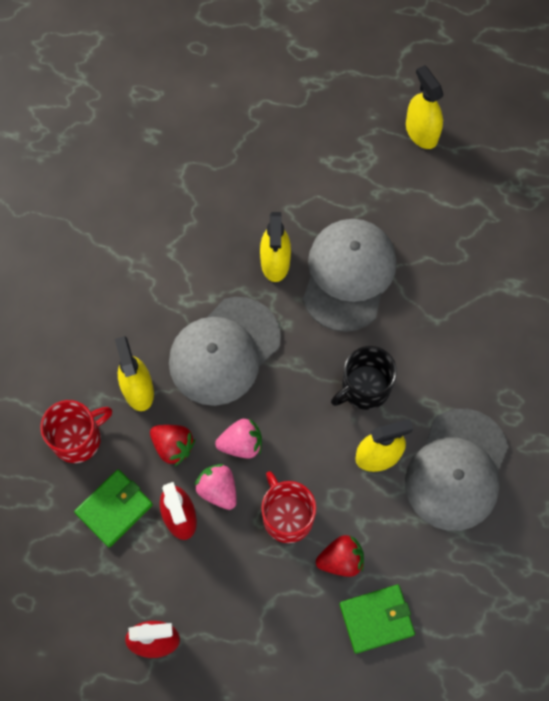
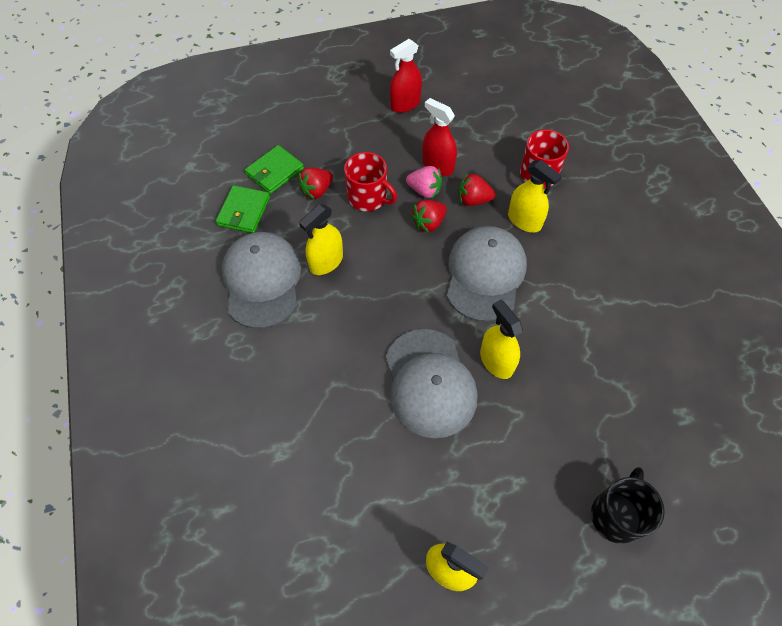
camera: 150 degrees right, 10 degrees down
green wallet [74,469,153,547] -> green wallet moved to [216,185,270,233]
pink strawberry [215,419,262,458] -> red strawberry [411,200,447,233]
black mug [331,346,397,410] -> black mug moved to [591,467,665,544]

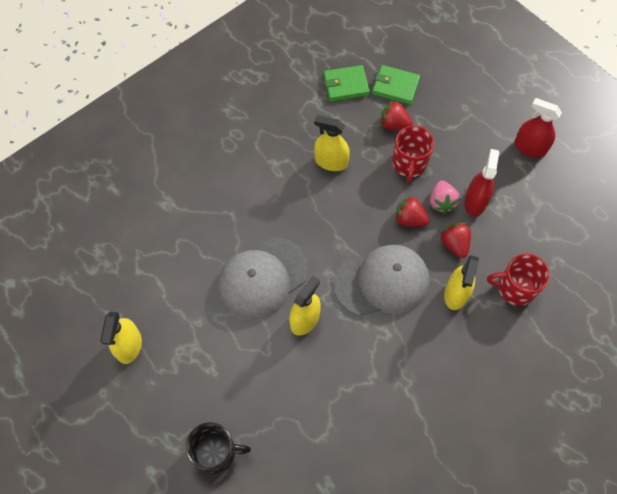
camera: 65 degrees right, 5 degrees up
grey cap [222,232,301,329] -> none

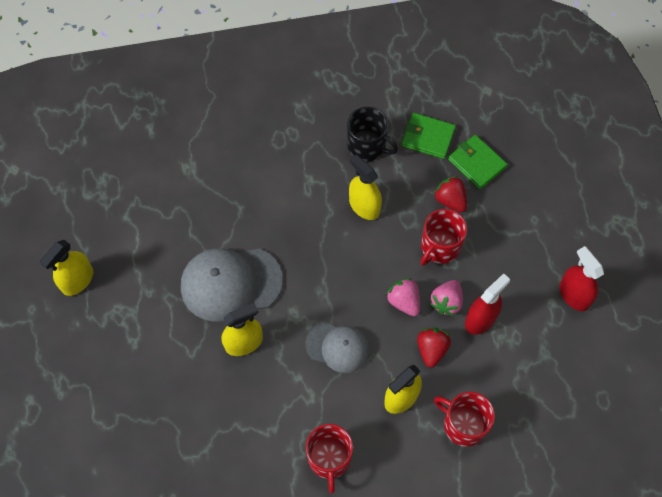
camera: 30 degrees right, 0 degrees up
black mug [186,422,251,474] -> black mug moved to [347,107,398,161]
grey cap [333,245,430,316] -> grey cap [305,322,369,373], size x0.62
red strawberry [395,196,430,226] -> pink strawberry [386,278,420,316]
none -> red mug [306,424,353,493]

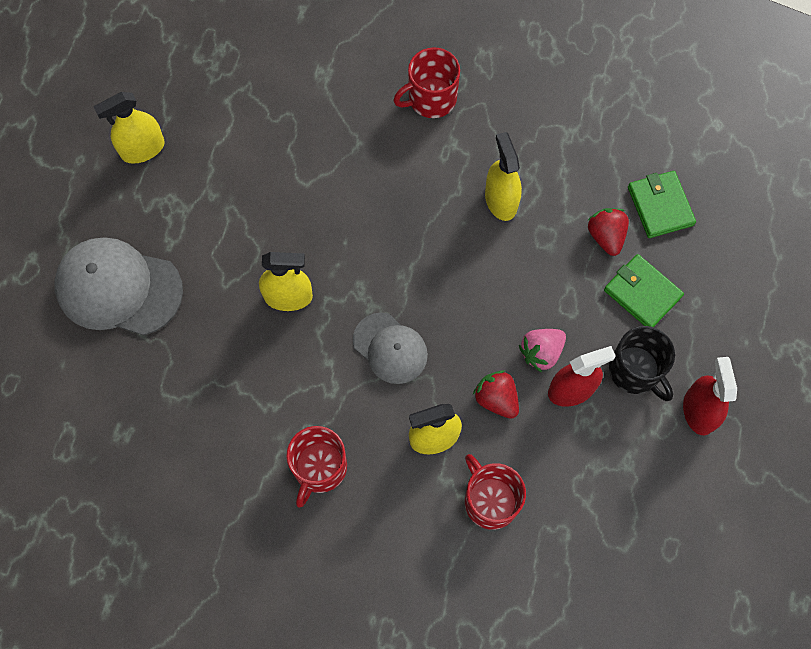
camera: 25 degrees right, 5 degrees up
grey cap [181,248,283,322] -> grey cap moved to [54,238,183,335]
black mug [347,107,398,161] -> black mug moved to [609,326,675,401]
pink strawberry [386,278,420,316] -> none
green wallet [401,113,456,159] -> green wallet moved to [604,254,684,327]
red strawberry [417,327,451,367] -> red strawberry turned 75 degrees counterclockwise [473,370,519,419]
red mug [421,209,467,266] -> red mug moved to [393,47,460,118]

